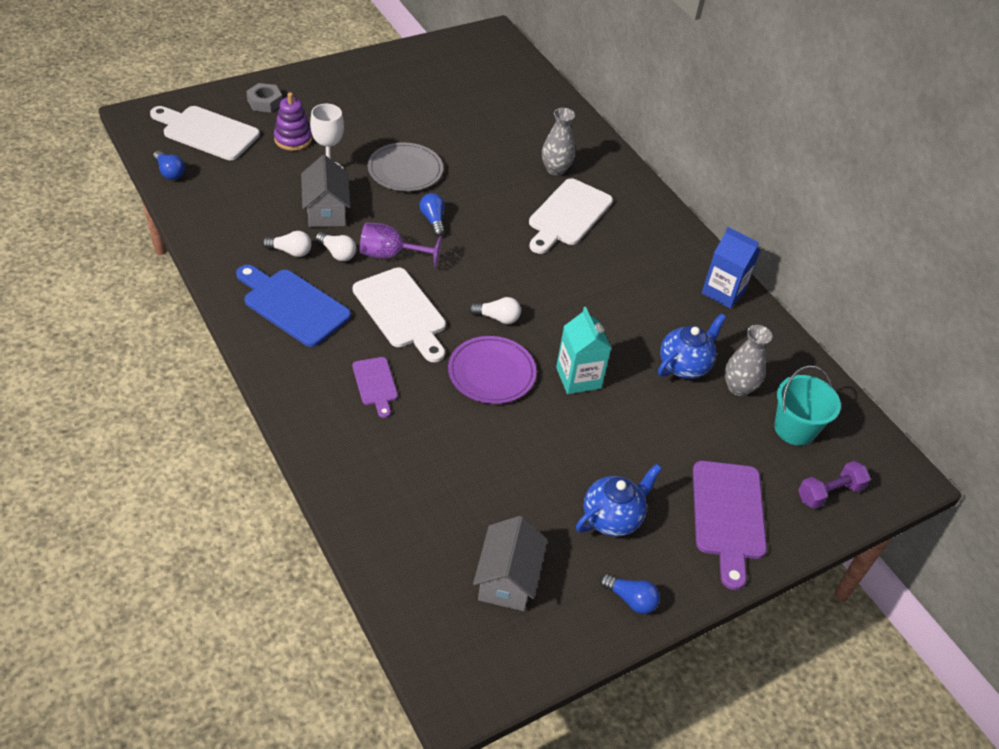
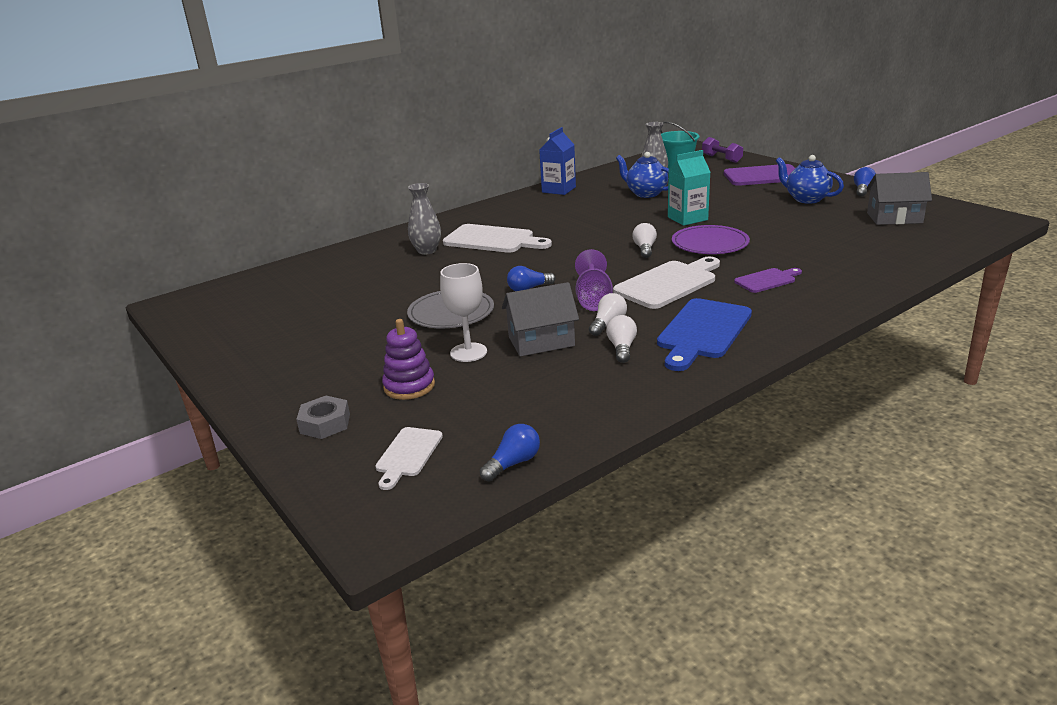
camera: 90 degrees left, 20 degrees down
white cutting board [150,106,260,160] -> white cutting board [375,427,443,490], size x0.56

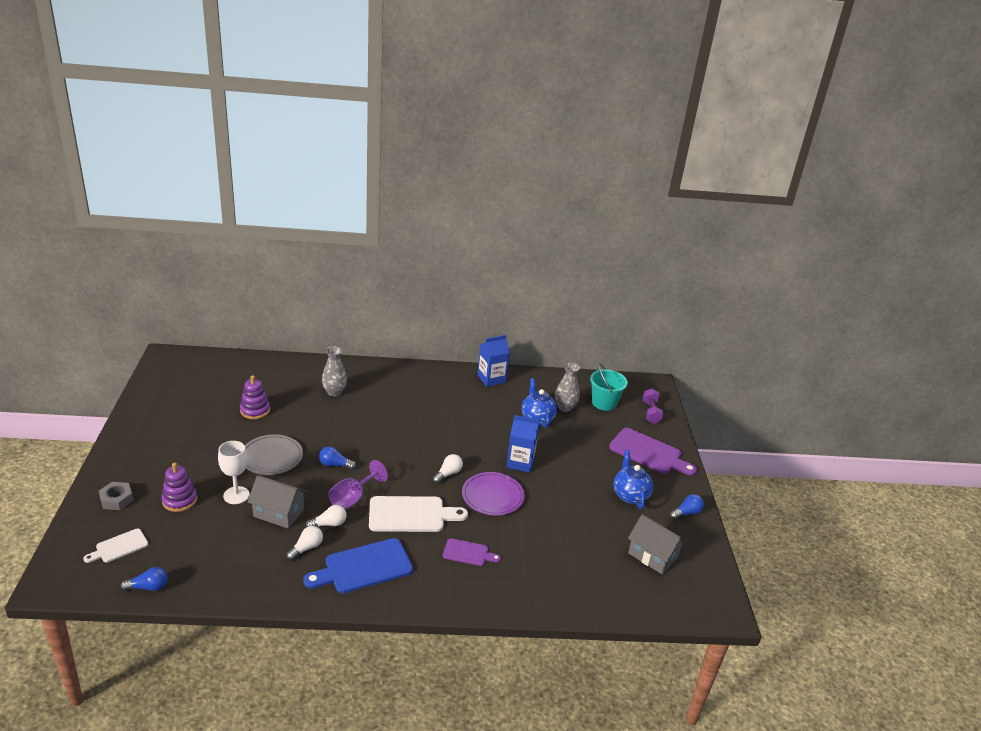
camera: 30 degrees right, 5 degrees up
white cutting board [443,224,552,253] -> none
turquoise carton [668,150,710,226] -> blue carton [506,415,539,472]
none -> purple stacking toy [240,375,270,419]

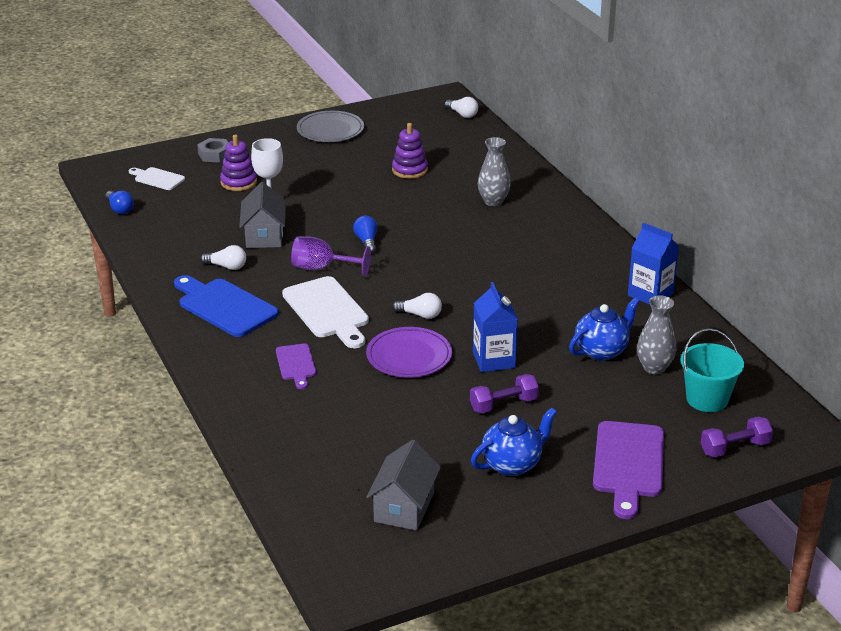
camera: 70 degrees right, 0 degrees up
grey plate [245,434,303,475] -> grey plate moved to [297,111,364,142]
white light bulb [305,505,347,527] -> white light bulb moved to [445,97,478,118]
blue light bulb [670,494,704,520] -> none
none -> purple dumbbell [470,374,539,413]

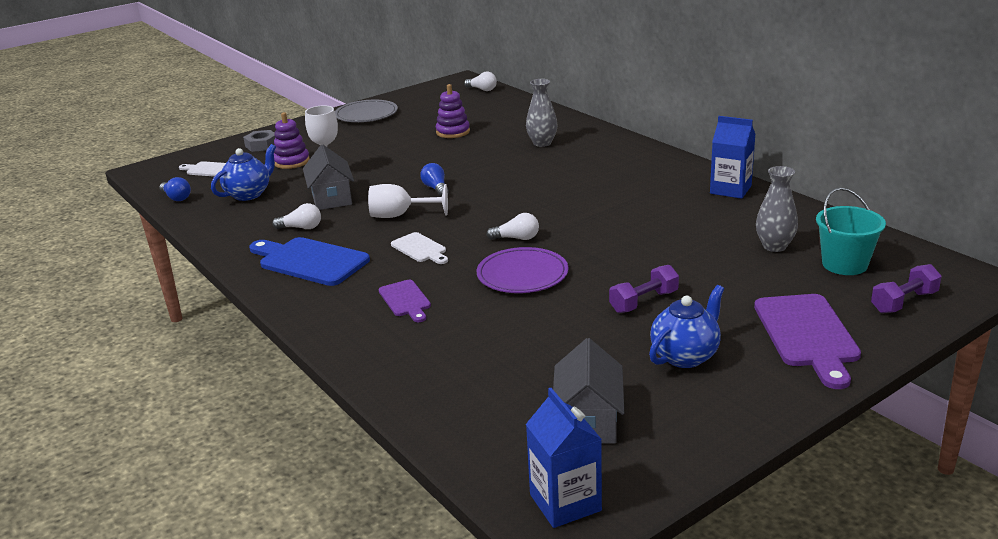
camera: 10 degrees left, 5 degrees down
white cutting board [282,276,369,348] -> white cutting board [391,232,448,264], size x0.56
purple goblet [291,236,371,277] -> white goblet [368,184,448,218]
blue carton [473,282,518,372] -> blue carton moved to [526,388,602,528]
blue teapot [569,297,640,361] -> blue teapot moved to [211,144,276,201]

